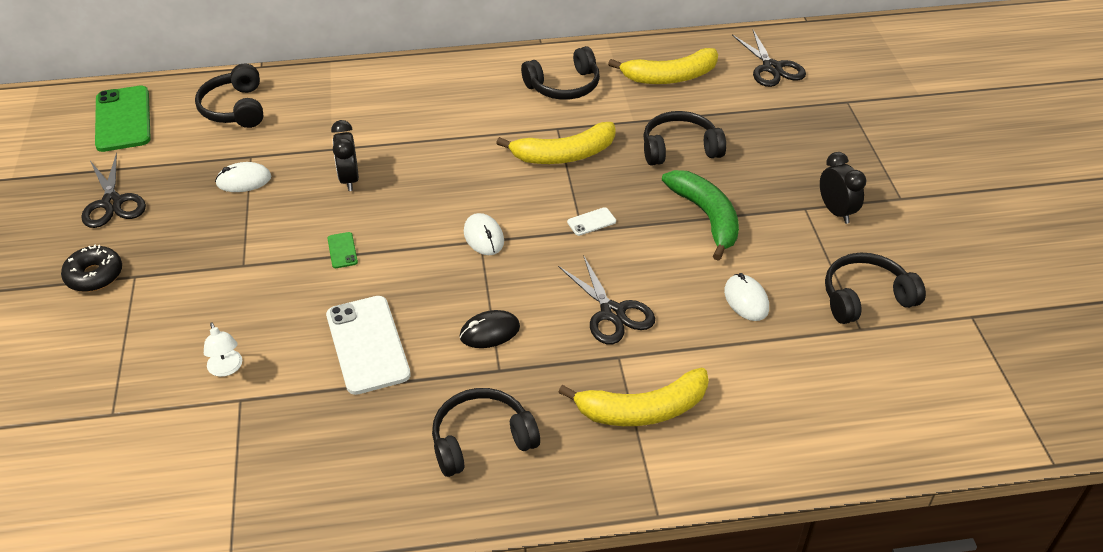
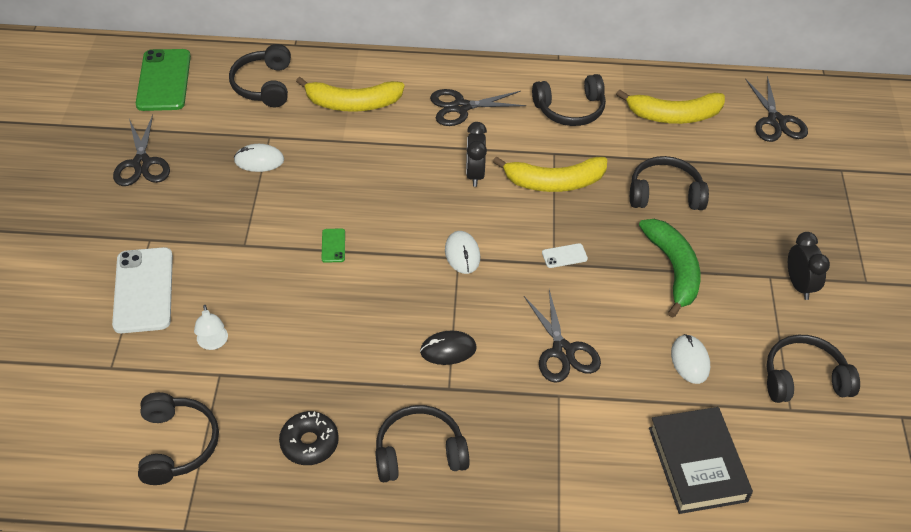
camera: 10 degrees right, 5 degrees up
black donut [61,244,122,292] -> black donut moved to [279,411,339,465]
white phone [326,296,411,395] -> white phone moved to [112,247,173,333]
black clock [331,120,359,191] -> black clock moved to [466,122,487,187]
yellow banana [558,368,709,426] -> yellow banana moved to [296,77,404,112]
none -> black headphones [138,392,219,485]
none -> black scissors [430,89,526,126]
none -> black book [649,407,753,514]

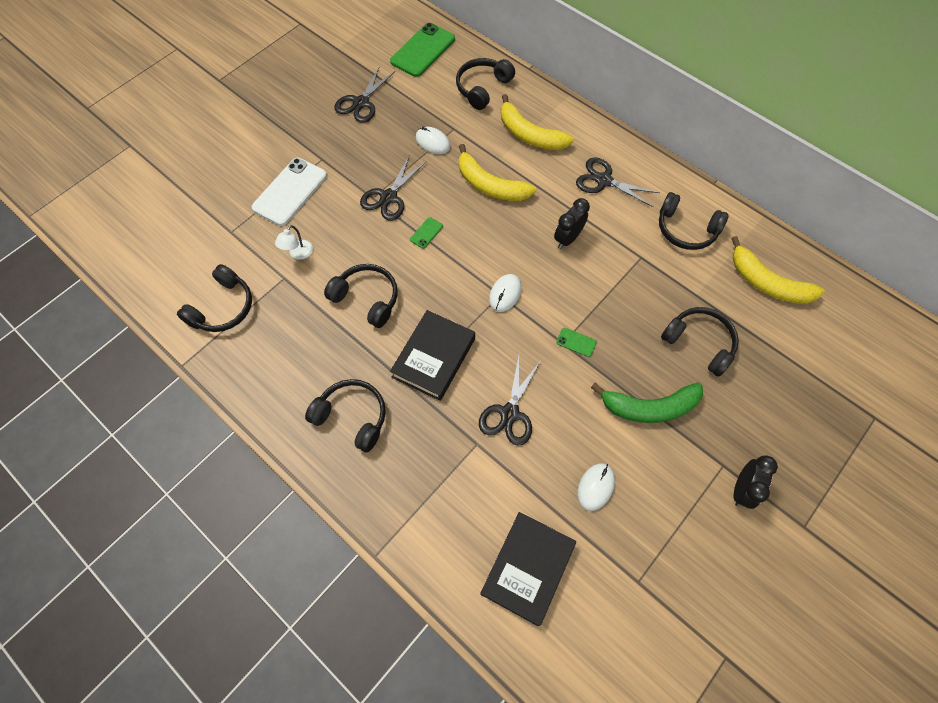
camera: 40 degrees right, 15 degrees up
black donut [279,411,339,465] -> none
black mouse [420,331,476,365] -> black book [390,310,475,401]
yellow banana [493,156,607,192] -> yellow banana moved to [459,144,536,201]
white phone [542,243,588,268] -> green phone [556,328,597,357]
green banana [639,219,700,317] -> green banana turned 60 degrees clockwise [591,382,703,423]
black scissors [745,76,808,142] -> black scissors moved to [360,154,426,221]
black headphones [766,335,860,403] -> black headphones moved to [324,264,398,328]

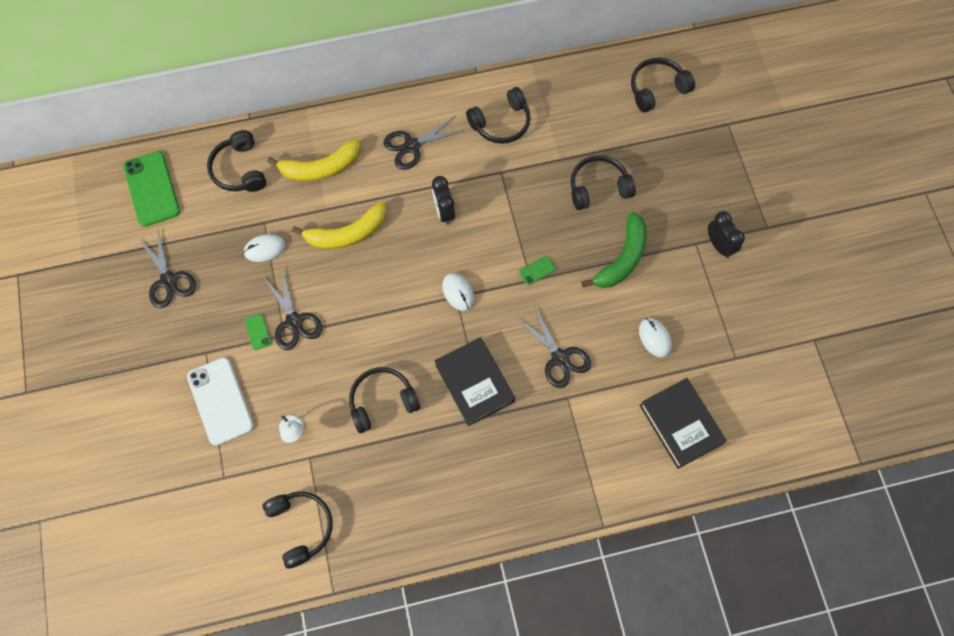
camera: 55 degrees left, 5 degrees up
black headphones [305,379,386,452] -> black headphones moved to [631,57,695,112]
green phone [410,217,443,249] -> green phone moved to [245,314,271,350]
yellow banana [731,236,825,304] -> none

